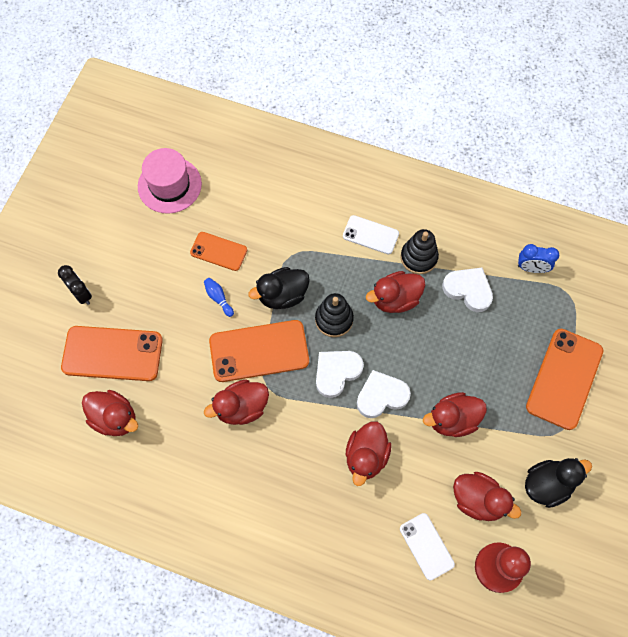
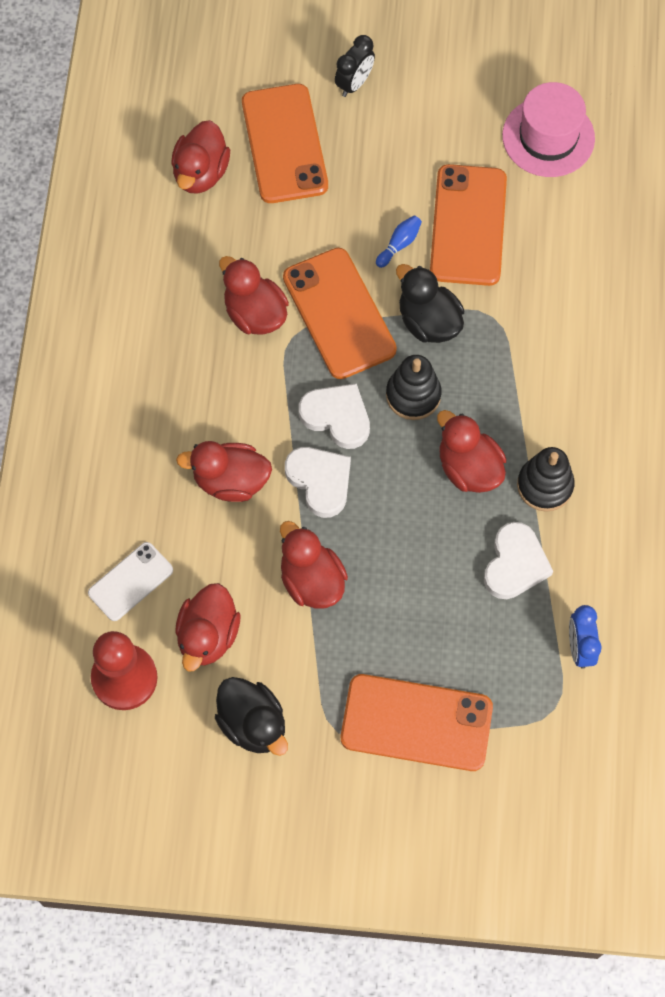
camera: 75 degrees right, 0 degrees up
orange phone [190,232,247,271] -> orange phone [430,164,507,286], size x1.73
white phone [343,215,399,254] -> none

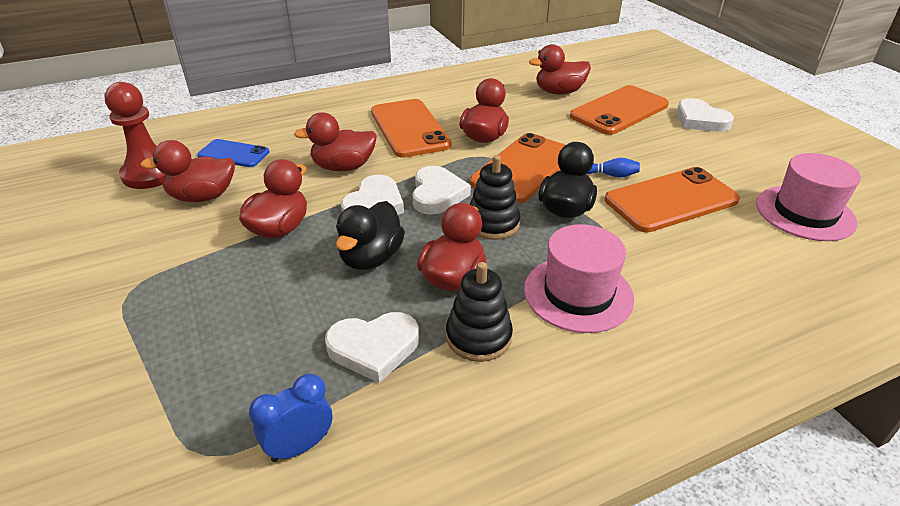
camera: 60 degrees right, 30 degrees down
white phone [88,542,173,621] -> blue phone [197,139,269,167]
red duck [176,441,272,502] -> red duck turned 75 degrees counterclockwise [294,112,377,172]
black duck [215,677,288,756] -> black duck moved to [335,201,405,270]
black clock [335,35,375,97] -> white heart [677,98,734,132]
orange phone [341,674,493,771] -> orange phone moved to [371,99,451,158]
none -> pink hat [524,224,634,333]

